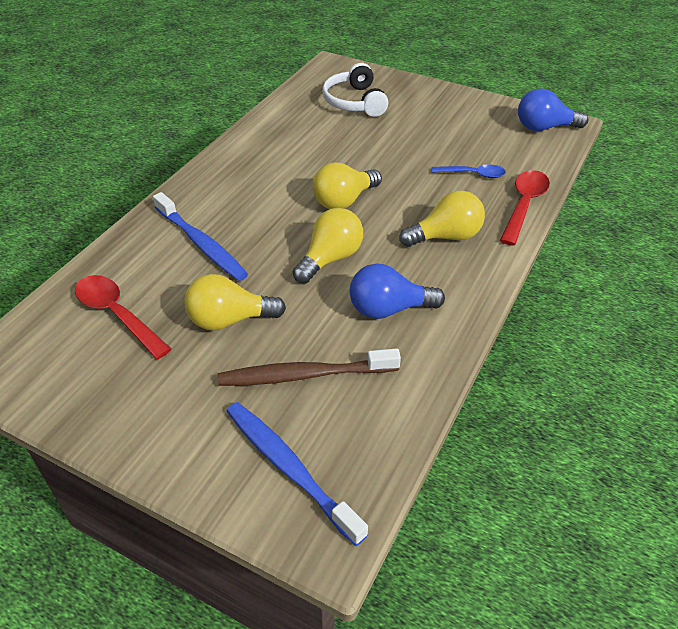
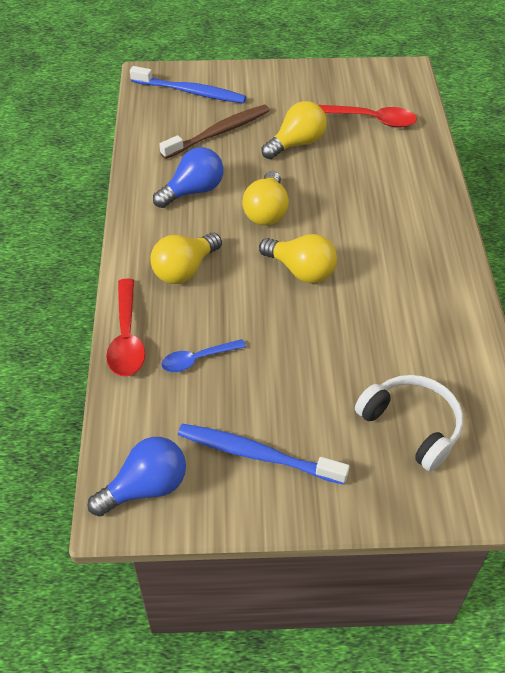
camera: 150 degrees right, 5 degrees up
blue toothbrush [153,192,248,281] -> blue toothbrush moved to [178,424,349,485]
yellow light bulb [313,162,382,209] -> yellow light bulb turned 105 degrees clockwise [259,234,337,283]

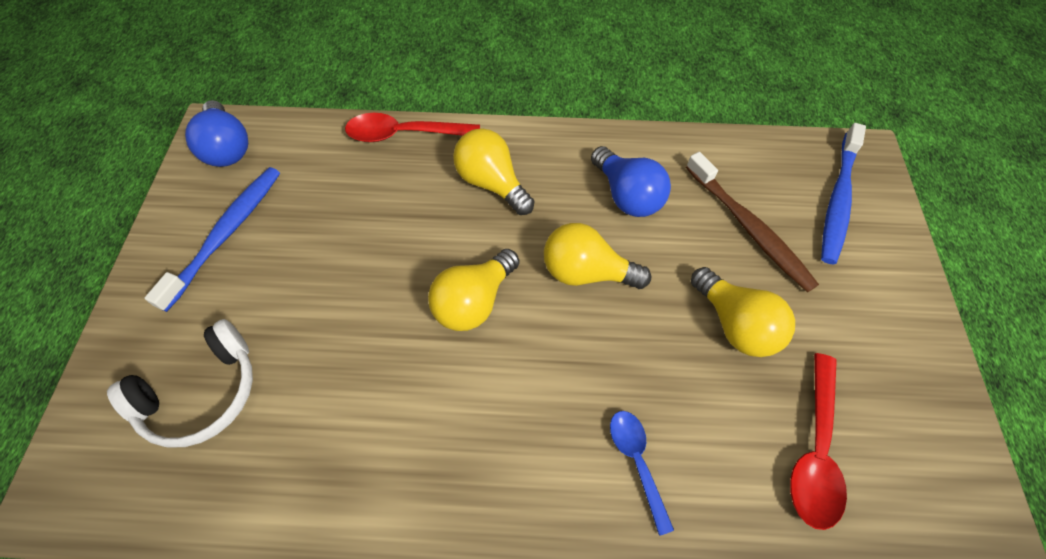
camera: 95 degrees right, 10 degrees up
blue spoon [161,339,246,372] -> blue spoon moved to [610,411,674,536]

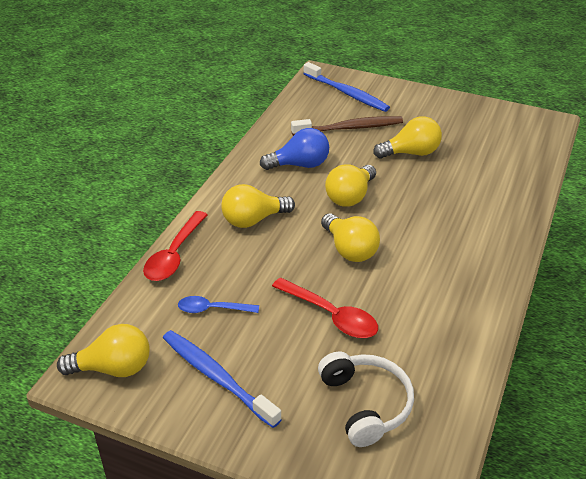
camera: 70 degrees left, 20 degrees down
blue light bulb [185,100,248,167] -> yellow light bulb [57,324,150,377]
blue spoon [610,411,674,536] -> blue spoon moved to [178,296,259,313]
red spoon [790,353,847,530] -> red spoon moved to [272,278,378,338]

